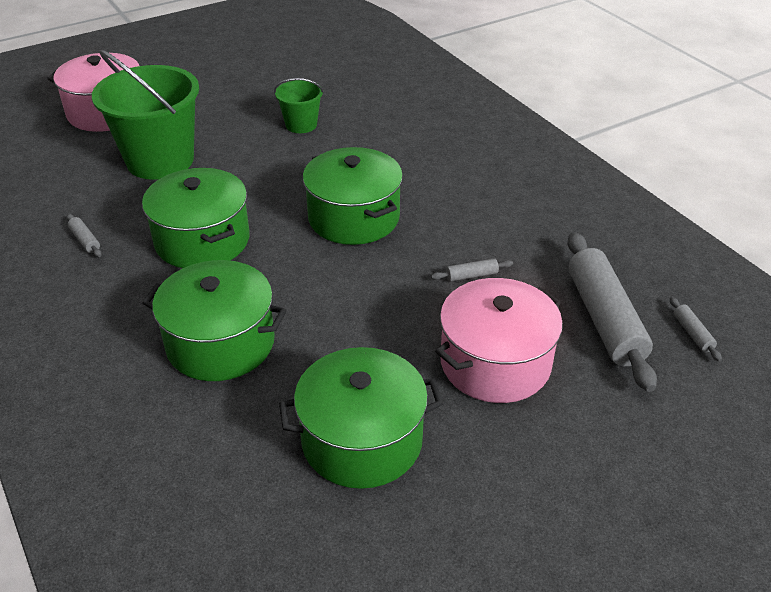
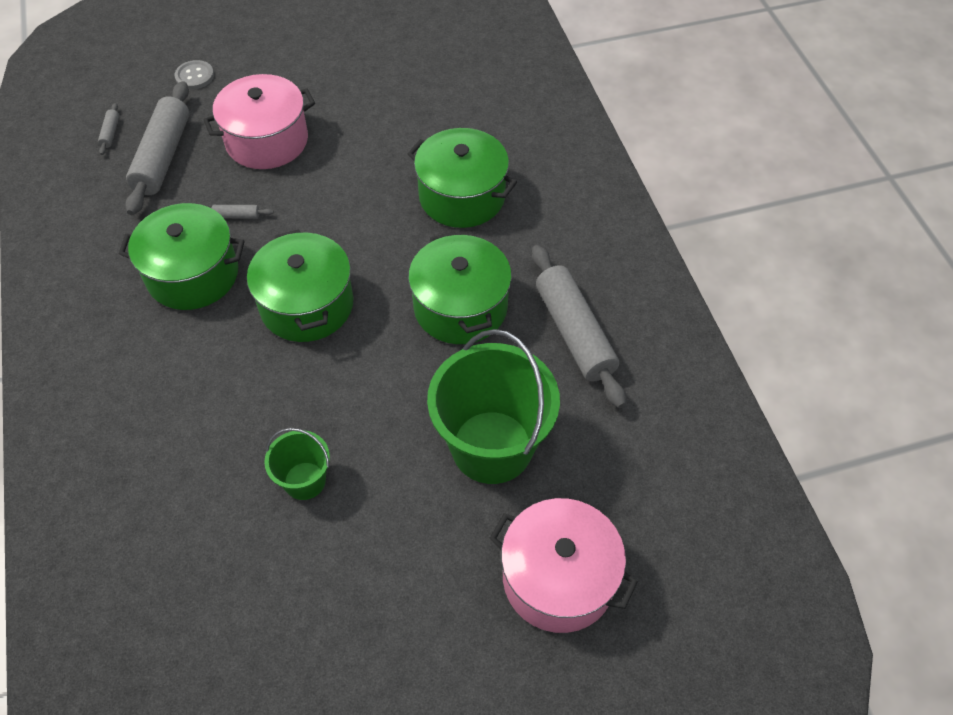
camera: 165 degrees left, 15 degrees up
grey rolling pin [67,214,102,257] -> grey rolling pin [532,245,626,408], size x2.48
green pot [279,347,443,489] -> green pot moved to [119,203,245,310]
none -> grey button [175,60,214,89]

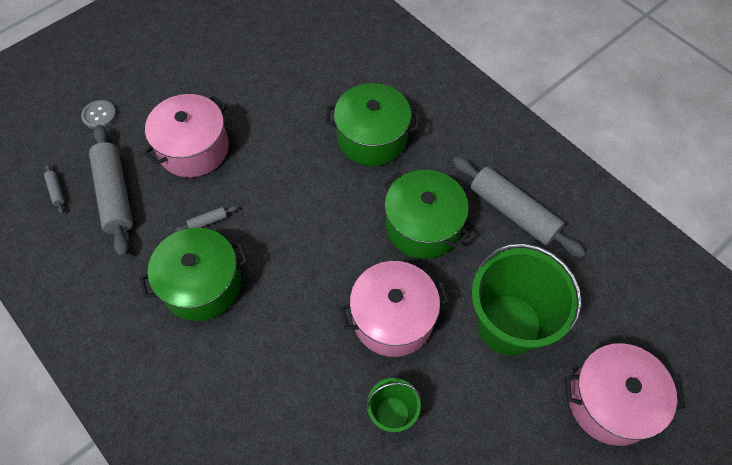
camera: 25 degrees left, 5 degrees up
green pot [247,229,353,342] -> none
none -> pink pot [339,261,450,357]

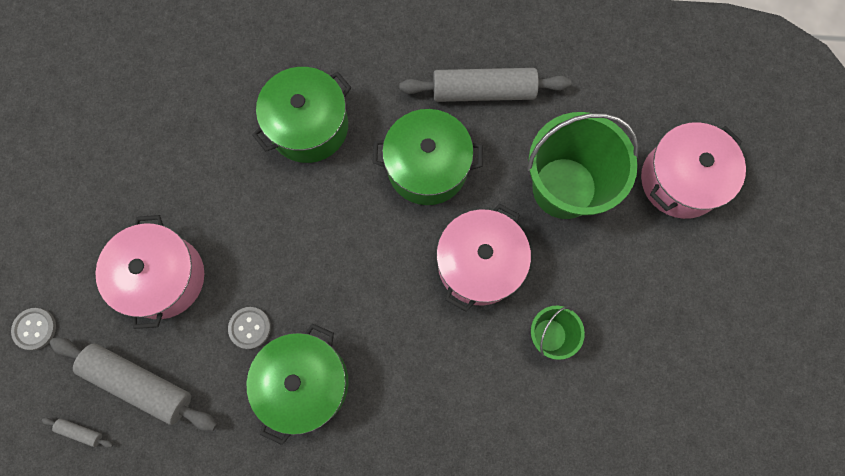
camera: 45 degrees left, 15 degrees up
grey rolling pin [175,206,238,232] -> grey button [228,307,271,349]

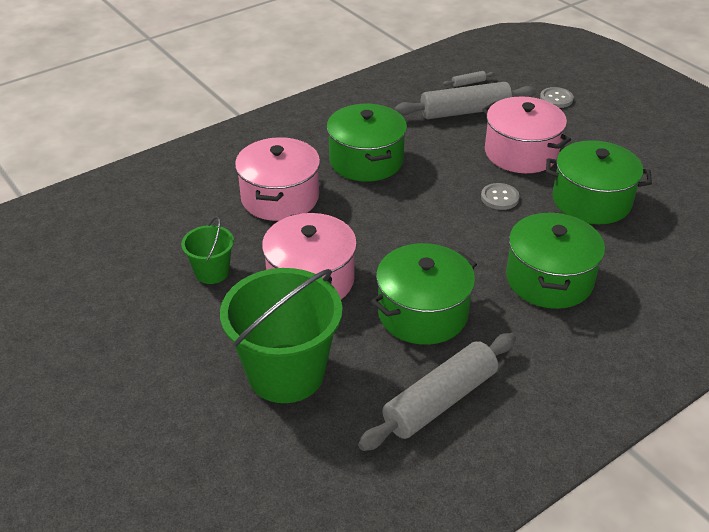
camera: 140 degrees right, 35 degrees down
grey button [228,307,271,349] -> grey button moved to [481,183,519,210]
pink pot [641,122,746,219] -> pink pot moved to [235,137,320,221]
none -> green pot [546,140,652,224]

